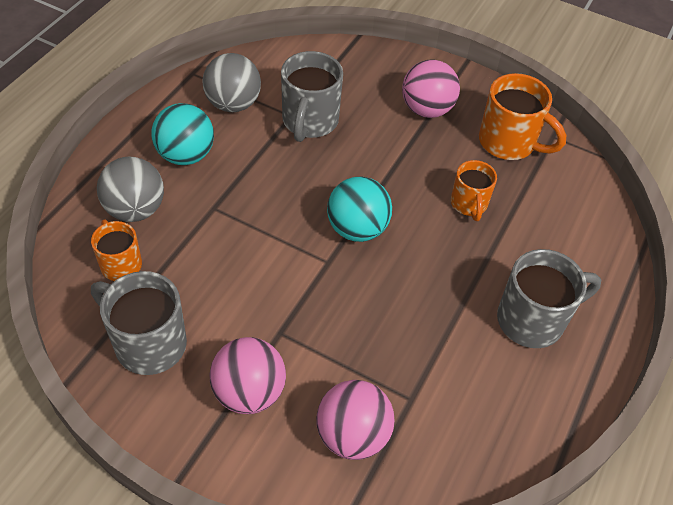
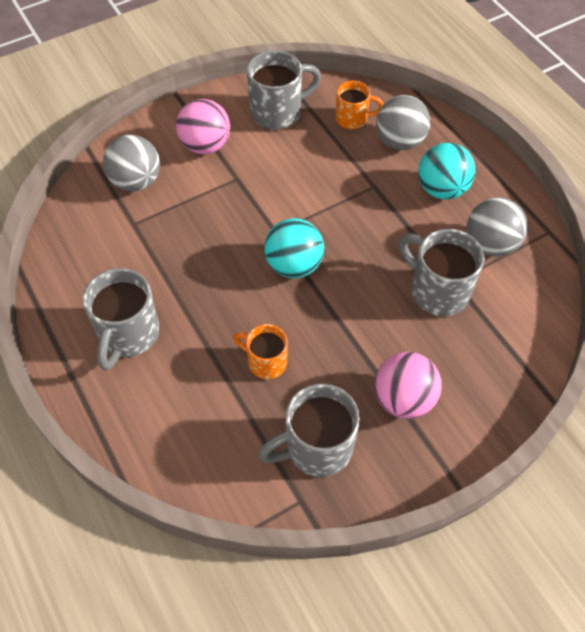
camera: 125 degrees right, 5 degrees up
pink ball [316,380,395,460] -> grey ball [103,135,160,192]
orange mug [479,73,566,160] -> grey mug [258,384,360,477]

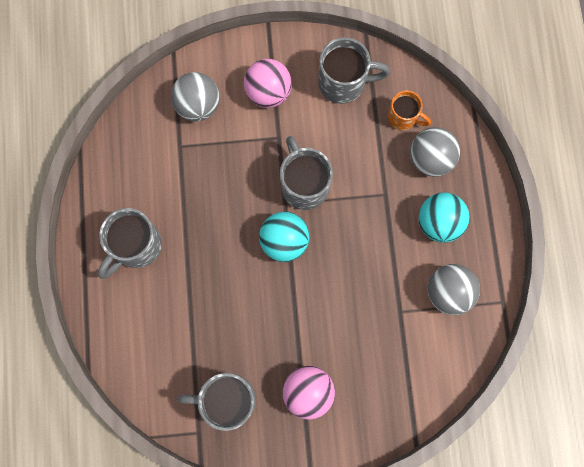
camera: 25 degrees right, 20 degrees up
orange mug [233,324,288,379] -> none
grey mug [399,229,485,316] -> grey mug moved to [280,136,333,210]

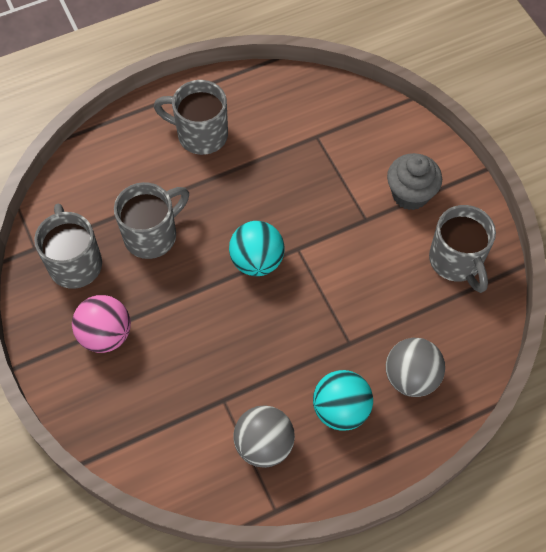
camera: 70 degrees right, 15 degrees down
grey ball [171,72,220,121] -> none
pink ball [244,59,292,108] -> grey cupcake [387,153,442,210]
grey mug [280,136,333,210] -> grey mug moved to [114,182,189,259]
orange mug [388,91,431,130] -> none

